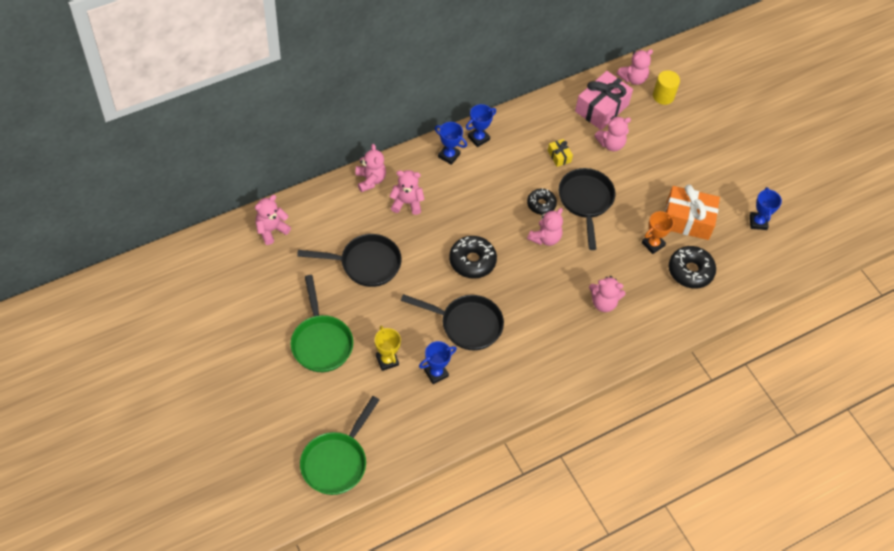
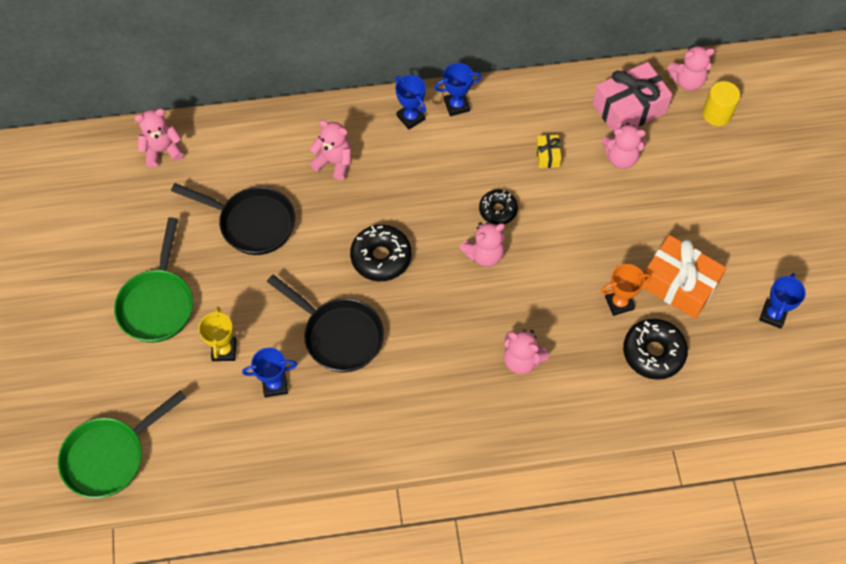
camera: 25 degrees right, 5 degrees up
pink teddy bear [355,144,386,192] -> none
black pan [559,168,615,250] -> none

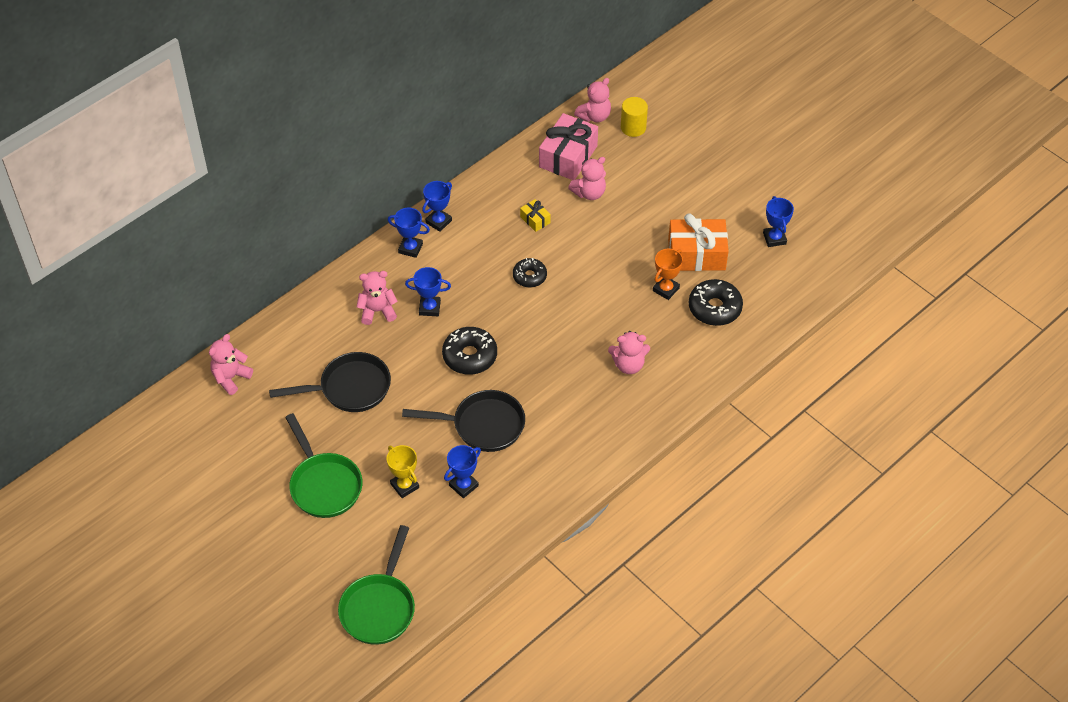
camera: 35 degrees left, 10 degrees down
pink teddy bear [459,222,505,267] -> none
none -> blue trophy [405,267,451,316]

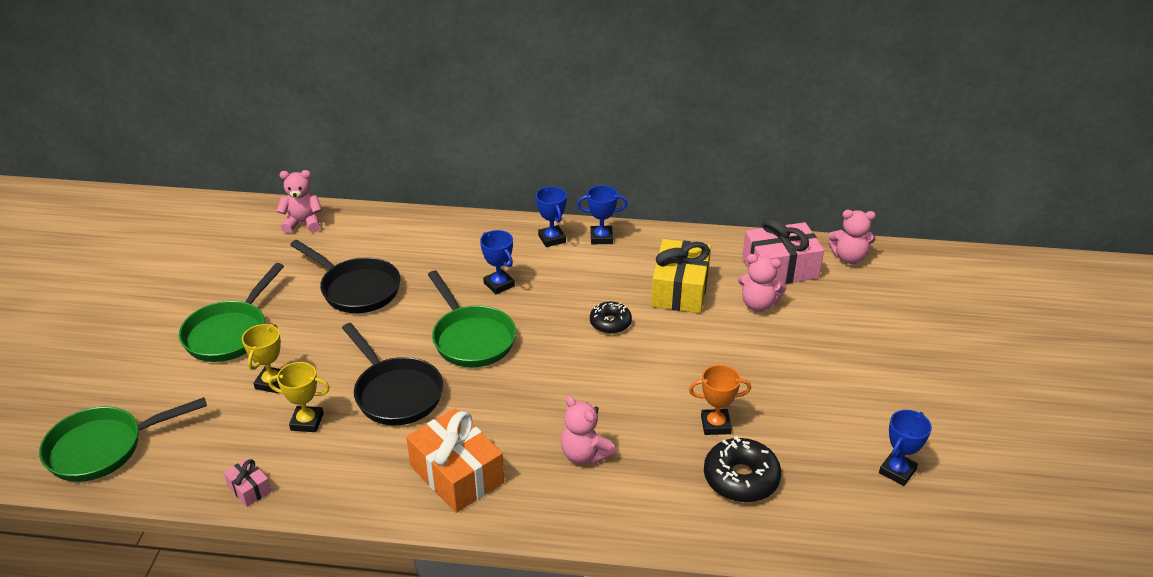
camera: 50 degrees right, 15 degrees down
pink teddy bear [357,271,398,325] -> none
black donut [442,327,497,375] -> green pan [428,271,516,367]
blue trophy [444,445,481,498] -> yellow trophy [268,362,330,432]
yellow gift [520,199,551,232] -> yellow gift [651,239,711,313], size x2.15
yellow cylinder [621,97,648,137] -> none
orange gift [668,213,729,271] -> orange gift moved to [406,409,504,513]
none -> pink gift [224,458,272,507]

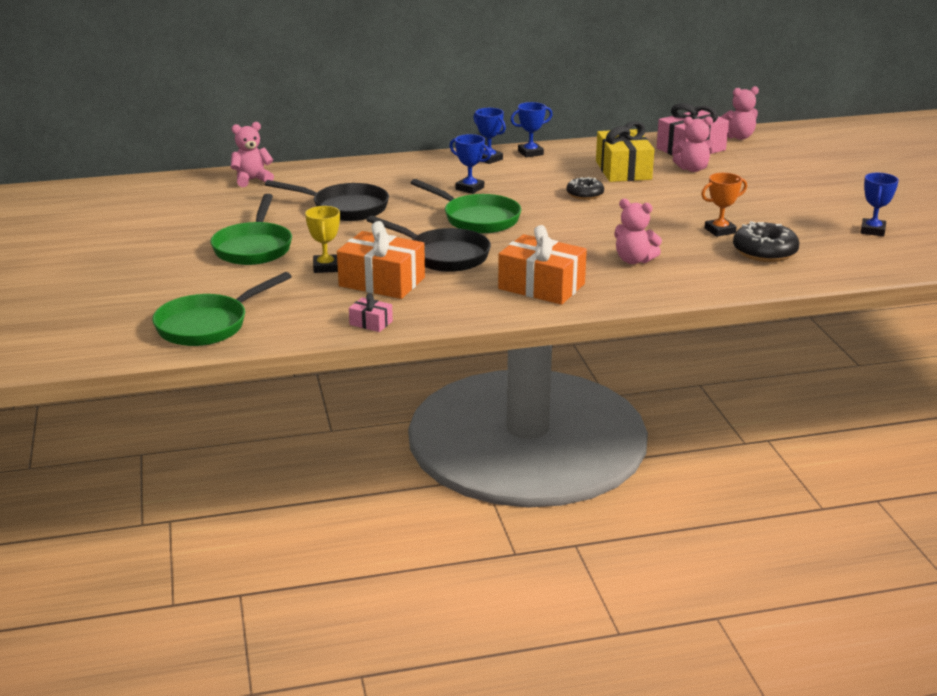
camera: 20 degrees left, 10 degrees down
yellow trophy [268,362,330,432] -> orange gift [337,221,425,299]

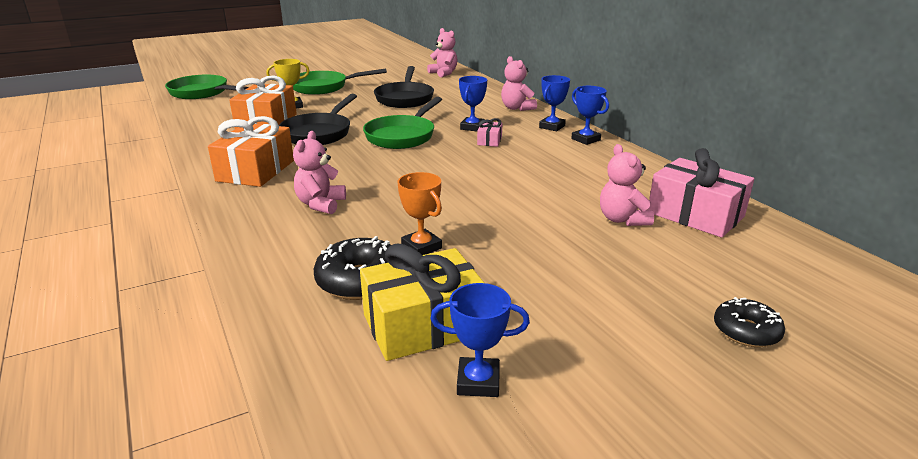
camera: 75 degrees right, 0 degrees up
pink gift [349,293,393,332] -> pink gift moved to [477,118,502,147]
black donut [566,176,604,200] -> black donut moved to [714,297,785,347]
yellow gift [596,121,655,182] -> yellow gift moved to [360,243,484,361]
pink teddy bear [721,86,759,140] -> pink teddy bear moved to [501,56,537,111]

